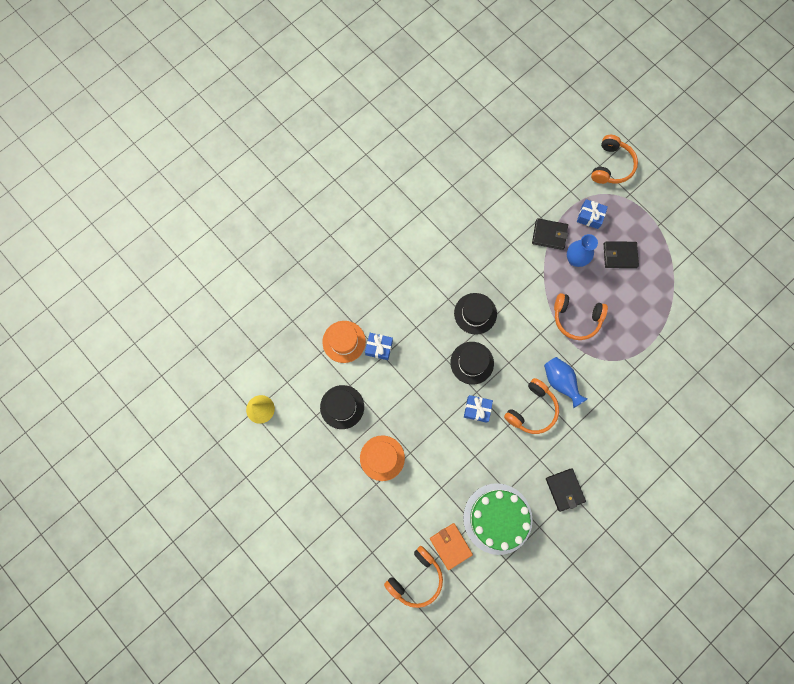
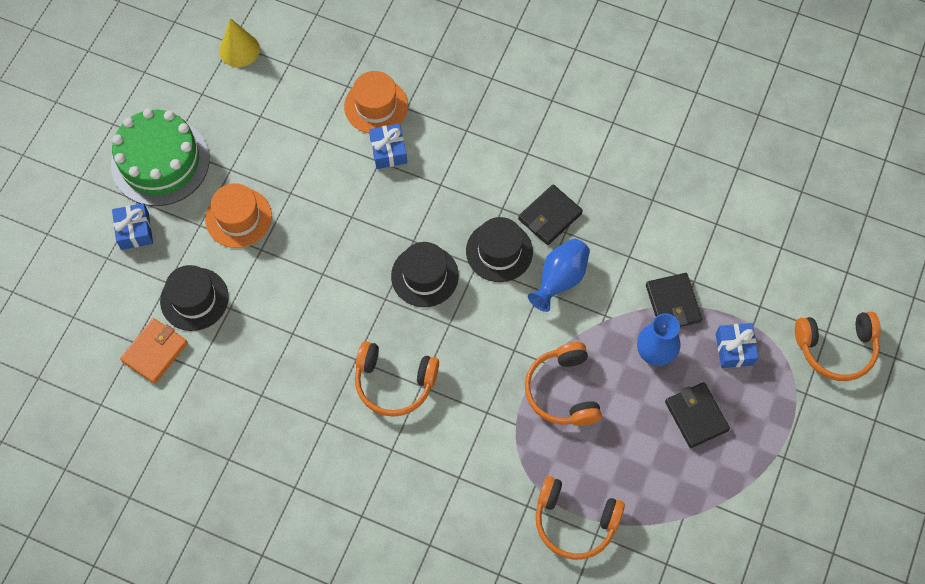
camera: 65 degrees right, 10 degrees down
black hat [320,385,364,429] -> black hat moved to [160,265,229,331]
orange headphones [384,546,443,608] -> orange headphones moved to [536,476,625,560]
green cake [463,483,533,555] -> green cake moved to [111,108,210,206]
blue gift [464,395,493,423] -> blue gift moved to [112,203,153,250]
blue vase [544,357,587,408] -> blue vase moved to [528,238,590,312]
black wallet [546,468,586,512] -> black wallet moved to [518,184,583,245]

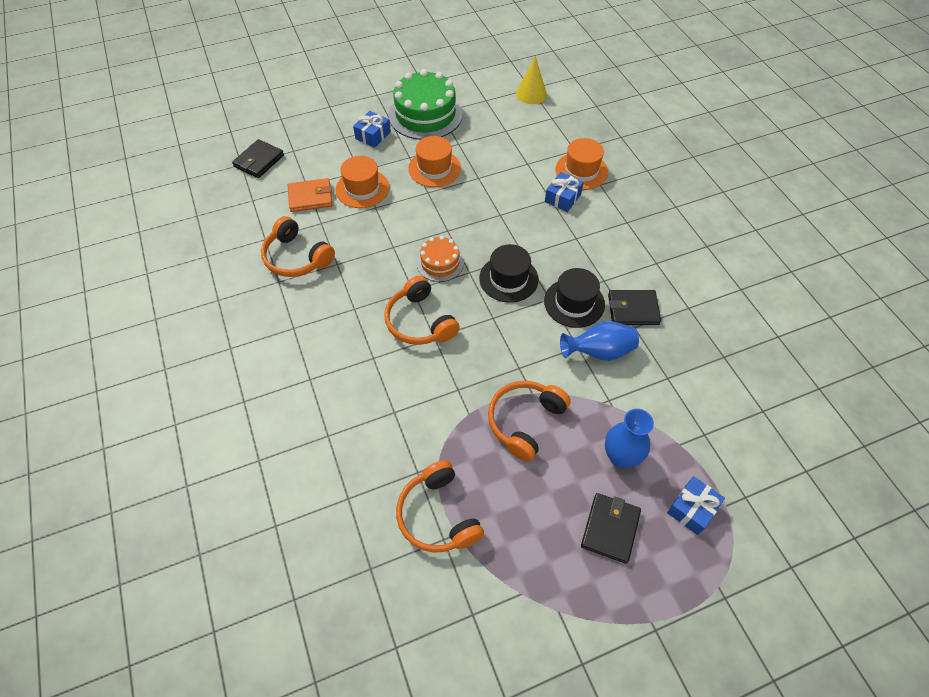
camera: 45 degrees right, 10 degrees down
black hat [160,265,229,331] -> orange hat [335,156,389,208]
black wallet [646,273,702,327] -> black wallet moved to [232,139,284,178]
orange headphones [795,312,881,381] -> orange headphones moved to [261,216,335,277]
none -> orange cake [416,236,464,282]

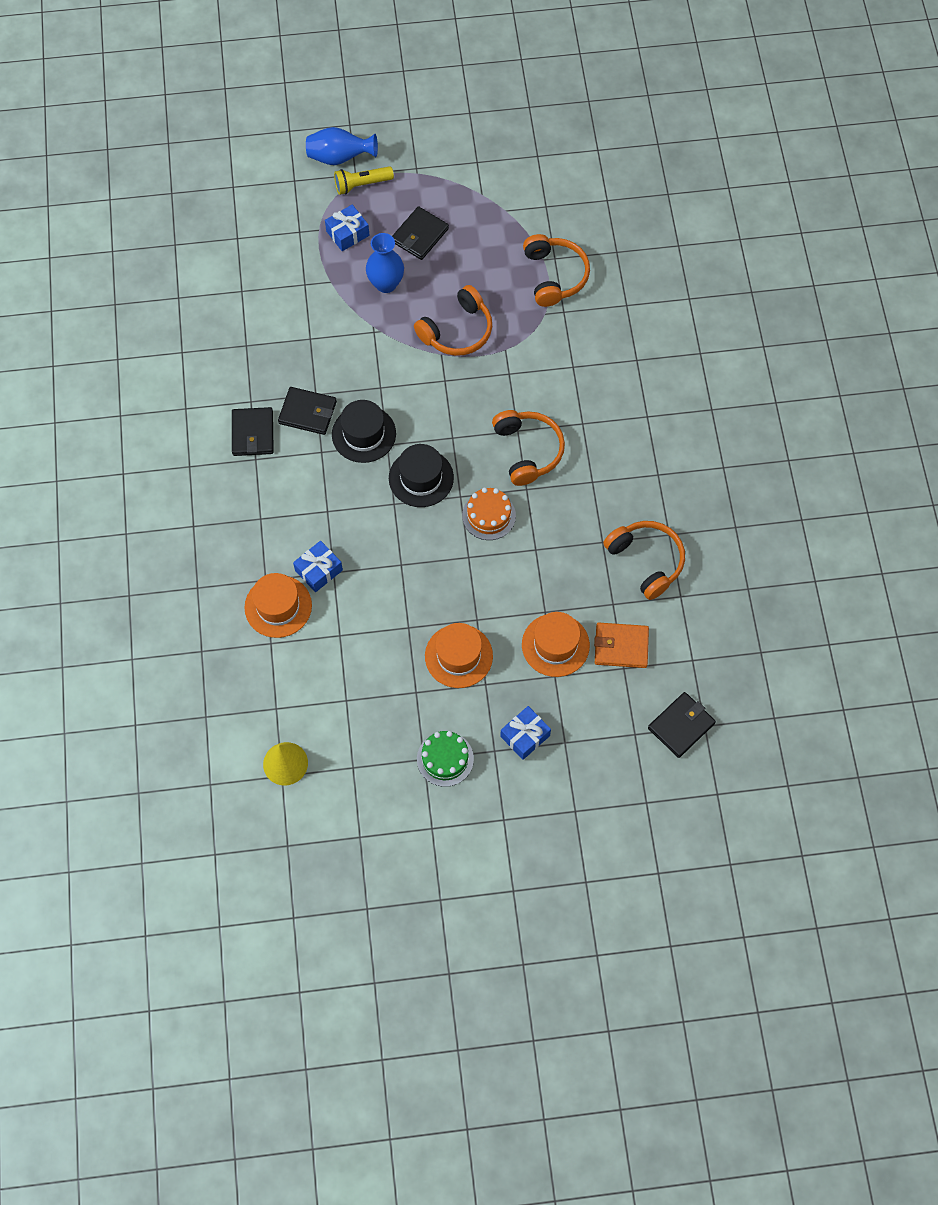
camera: 165 degrees left, 10 degrees up
green cake [389,69,463,140] -> green cake [417,731,474,787], size x0.54
blue vase [560,321,639,361] -> blue vase moved to [306,127,378,165]
none -> black wallet [232,407,274,456]
none -> yellow flashlight [334,166,394,195]

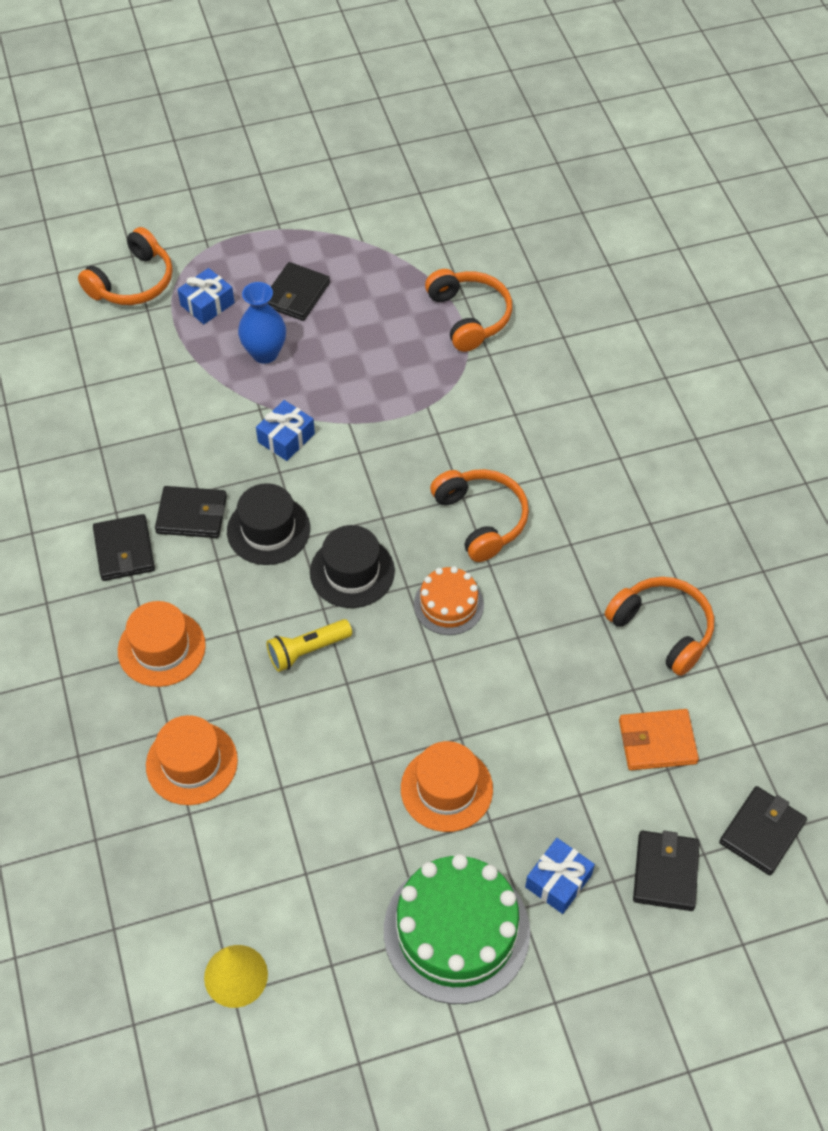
camera: 10 degrees left, 10 degrees down
blue gift [293,541,343,592] -> blue gift moved to [256,400,315,461]
blue vase [306,127,378,165] -> none
yellow flashlight [334,166,394,195] -> yellow flashlight moved to [266,619,352,672]
orange headphones [414,285,492,356] -> orange headphones moved to [78,227,173,305]
green cake [417,731,474,787] -> green cake [384,854,530,1004], size x1.84
orange hat [522,612,590,677] -> orange hat moved to [118,601,206,687]
none -> black wallet [633,831,700,911]

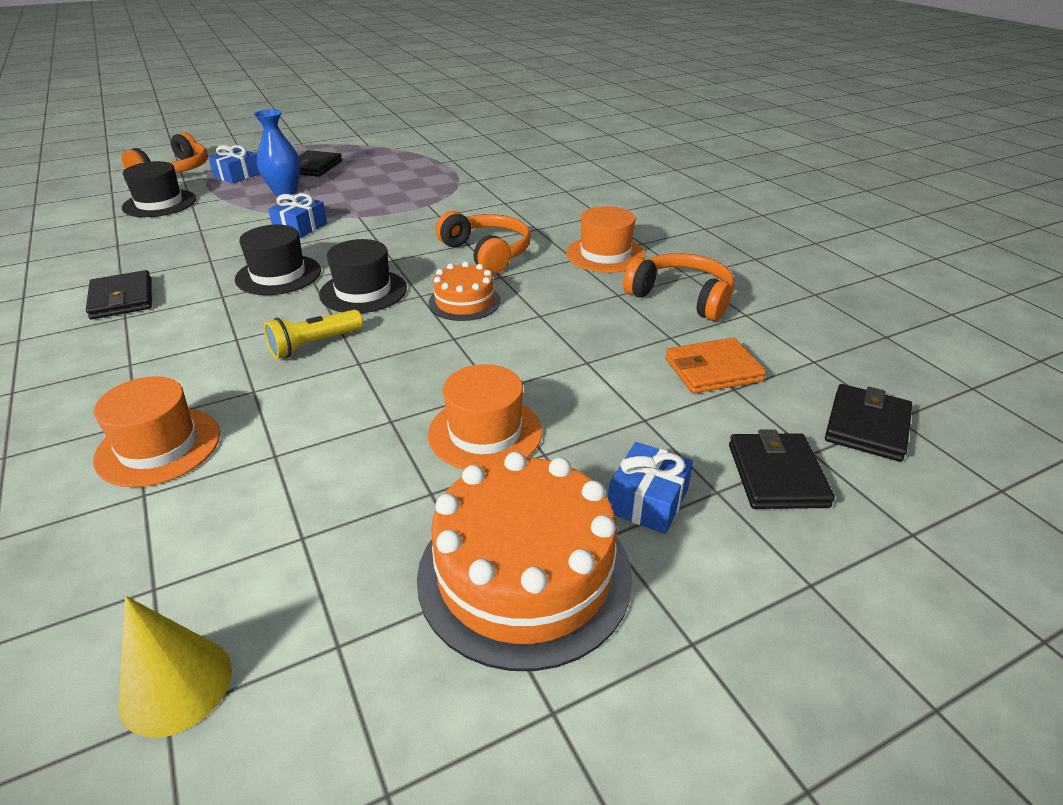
camera: 10 degrees left, 20 degrees down
orange hat [118,601,206,687] -> orange hat moved to [566,206,645,273]
black wallet [155,486,227,538] -> none
green cake [384,854,530,1004] -> orange cake [417,452,632,671]
orange headphones [425,269,512,352] -> none
none -> black hat [122,161,196,217]

